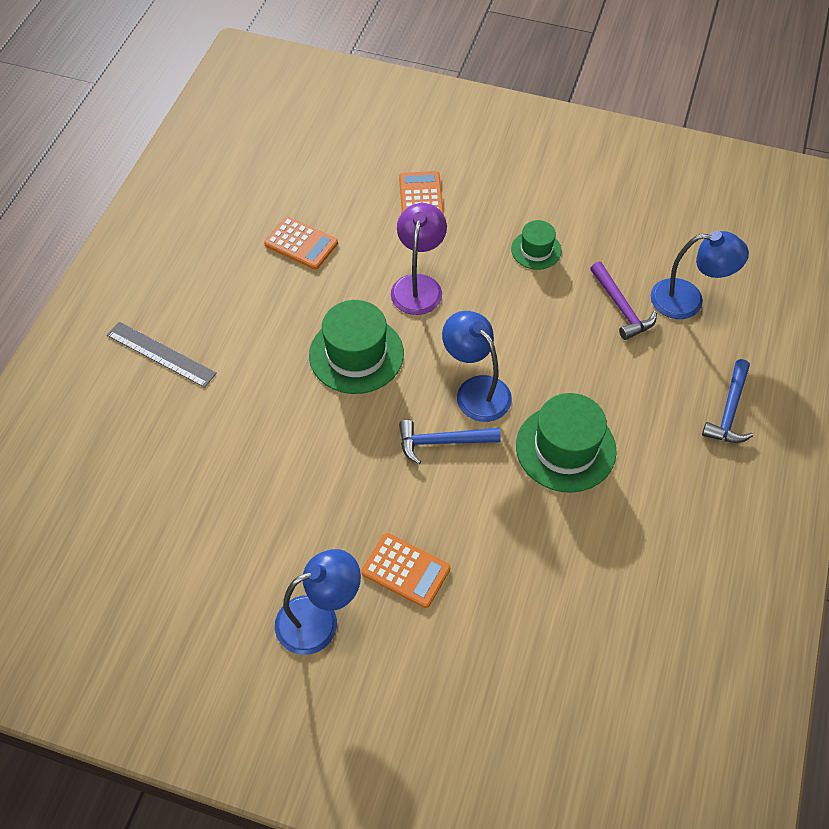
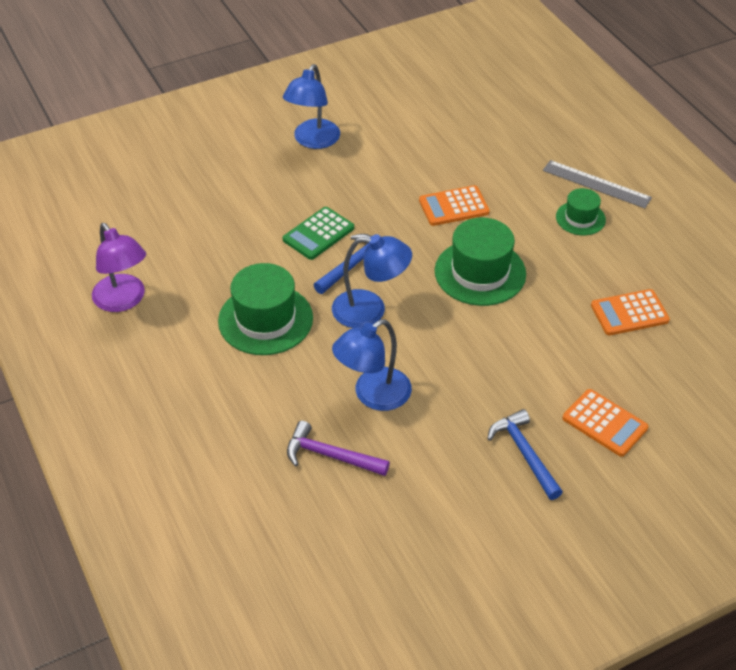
camera: 135 degrees right, 10 degrees down
grey ruler [107,322,217,388] -> grey ruler turned 45 degrees clockwise [543,160,652,208]
orange calculator [361,533,450,608] -> orange calculator moved to [419,185,490,226]
purple lamp [391,203,447,315] -> purple lamp moved to [92,223,146,312]
green hat [511,220,562,270] -> green hat moved to [556,188,606,235]
blue lamp [651,231,749,319] -> blue lamp moved to [332,319,412,411]
blue hammer [702,359,753,443] -> blue hammer moved to [487,409,563,500]
none -> green calculator [283,207,354,260]

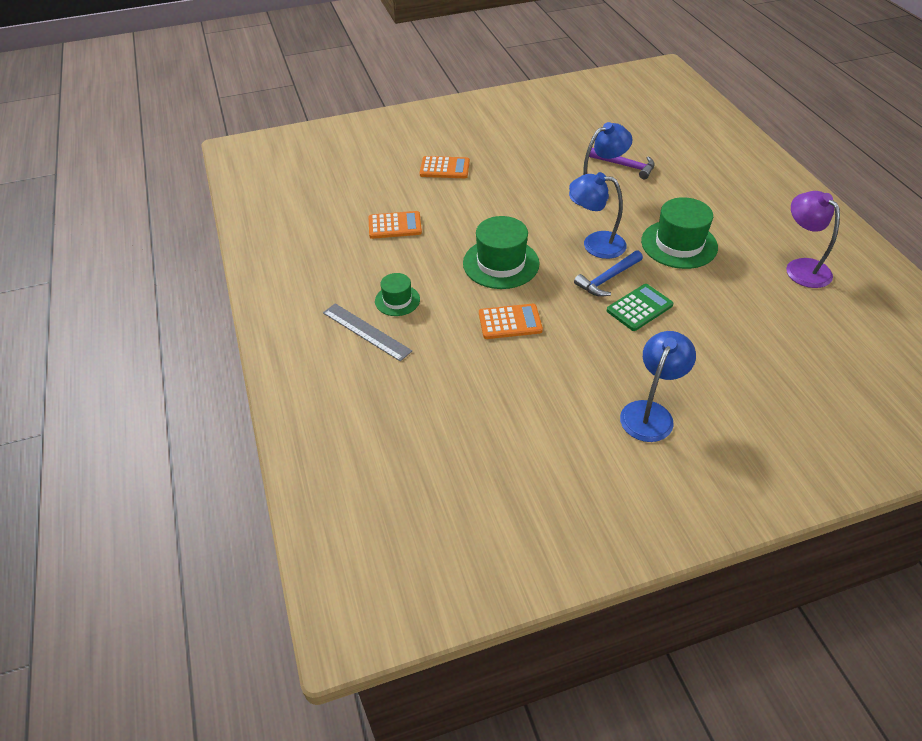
camera: 170 degrees left, 0 degrees up
blue hammer [487,409,563,500] -> none
orange calculator [563,389,648,457] -> orange calculator turned 135 degrees clockwise [420,156,470,178]

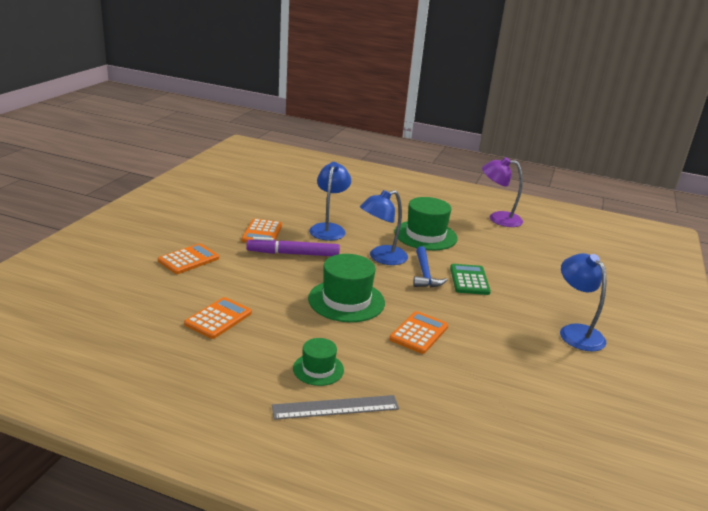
camera: 55 degrees left, 20 degrees down
purple hammer [589,148,655,179] -> none
none -> orange calculator [242,219,282,243]
none -> purple marker [246,237,340,256]

